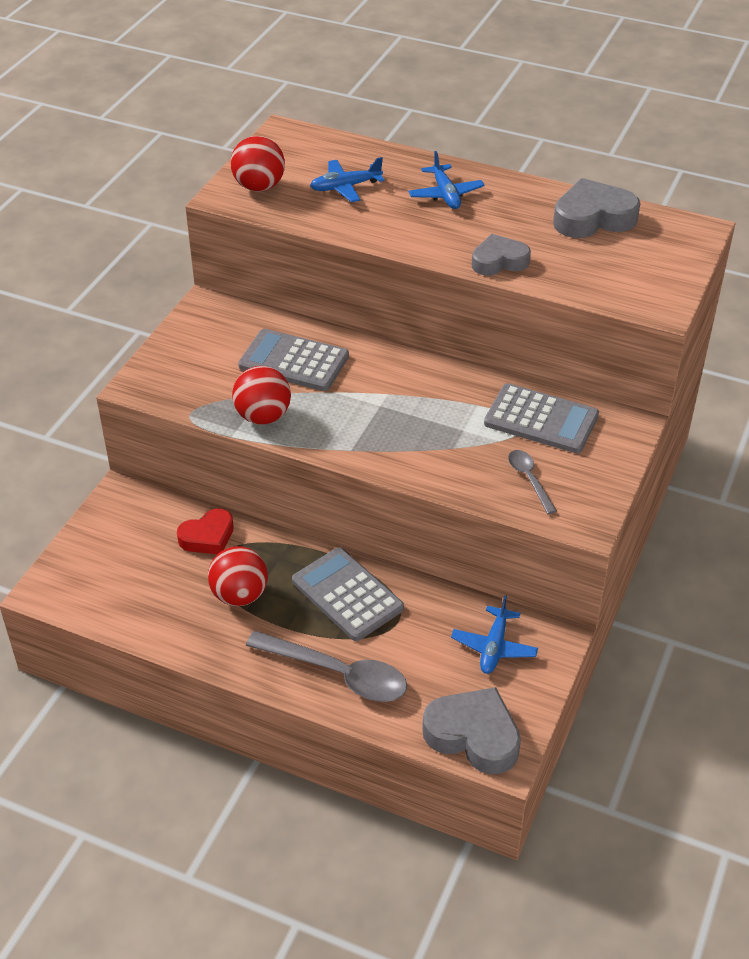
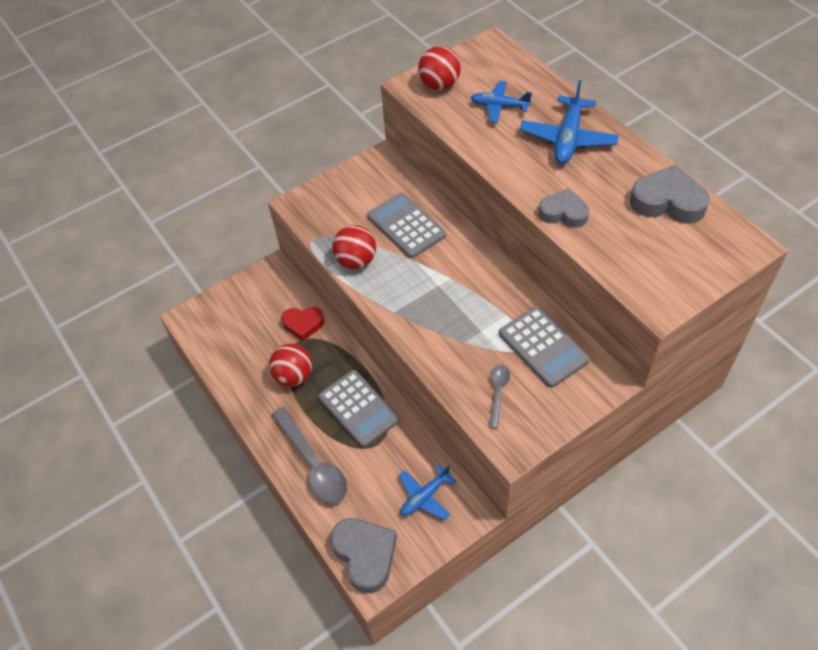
camera: 35 degrees right, 10 degrees up
grey calculator [292,547,404,641] -> grey calculator turned 150 degrees clockwise [318,370,400,447]
blue plane [408,151,485,209] -> blue plane [520,80,619,164], size x1.53

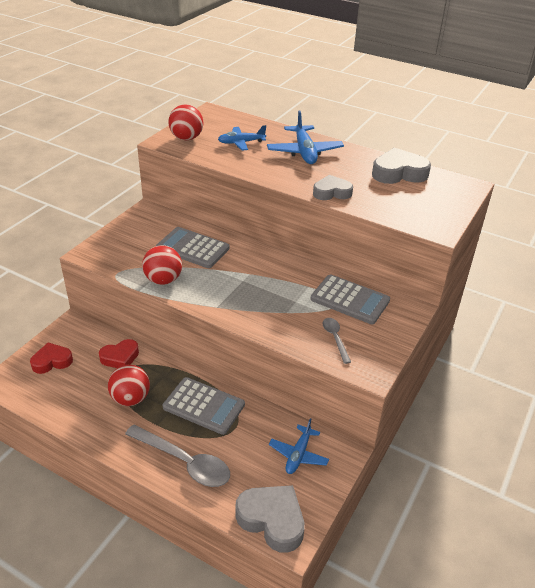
camera: 30 degrees left, 15 degrees down
none -> red heart [30,343,73,374]

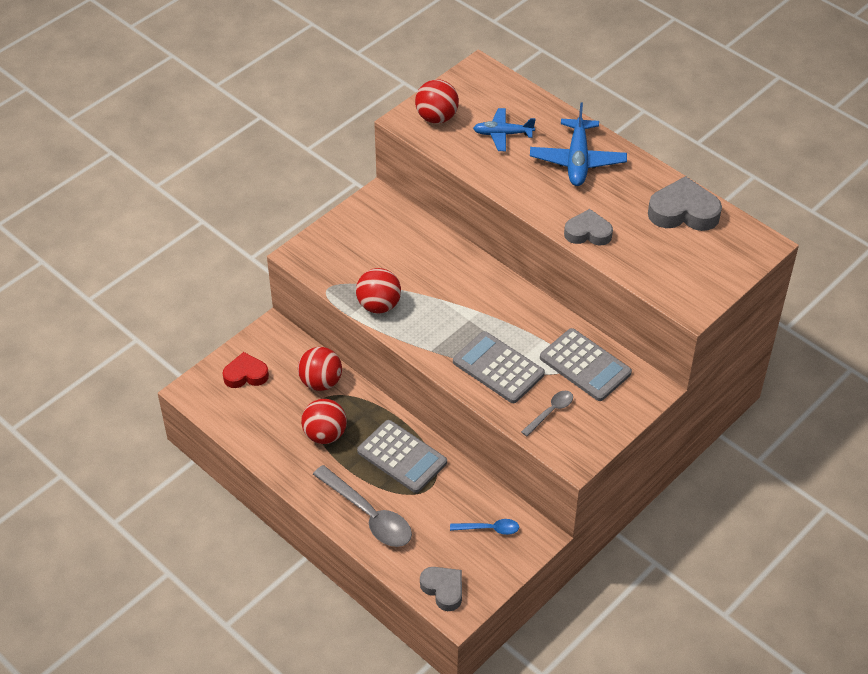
camera: 15 degrees right, 10 degrees up
red heart [99,339,139,368] -> red ball [298,347,342,391]
grey calculator [156,227,230,268] -> grey calculator moved to [453,331,545,403]
grey heart [235,485,305,553] -> grey heart [420,567,462,611], size x0.66
blue plane [269,418,329,474] -> blue spoon [450,519,519,535]
grey spoon [323,318,351,364] -> grey spoon turned 45 degrees clockwise [521,391,573,436]

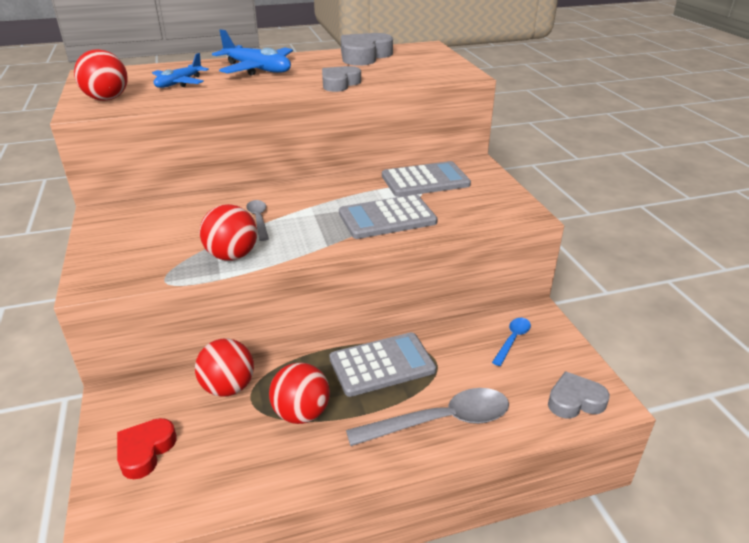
camera: 60 degrees left, 15 degrees down
grey spoon [521,391,573,436] -> grey spoon moved to [246,200,269,241]

